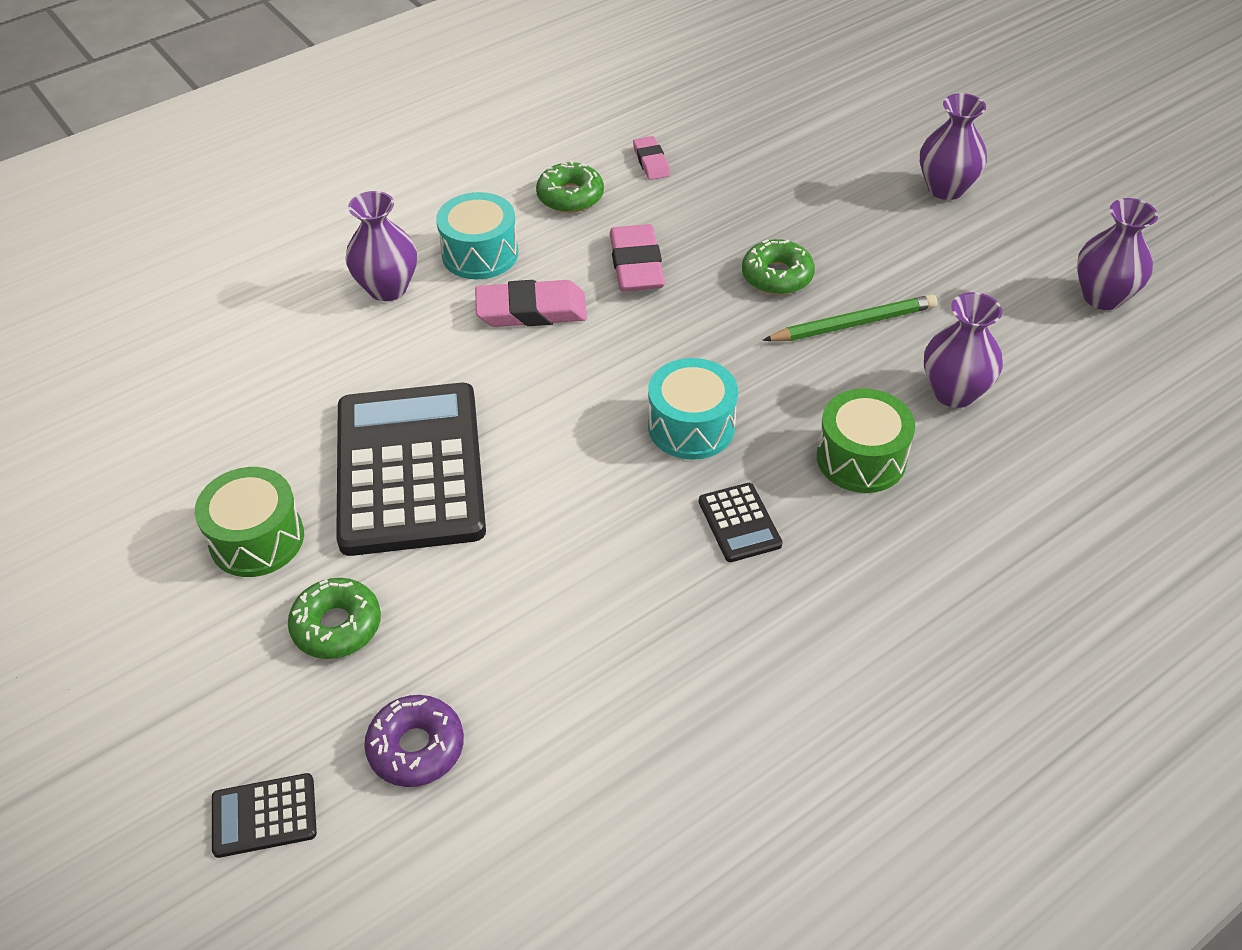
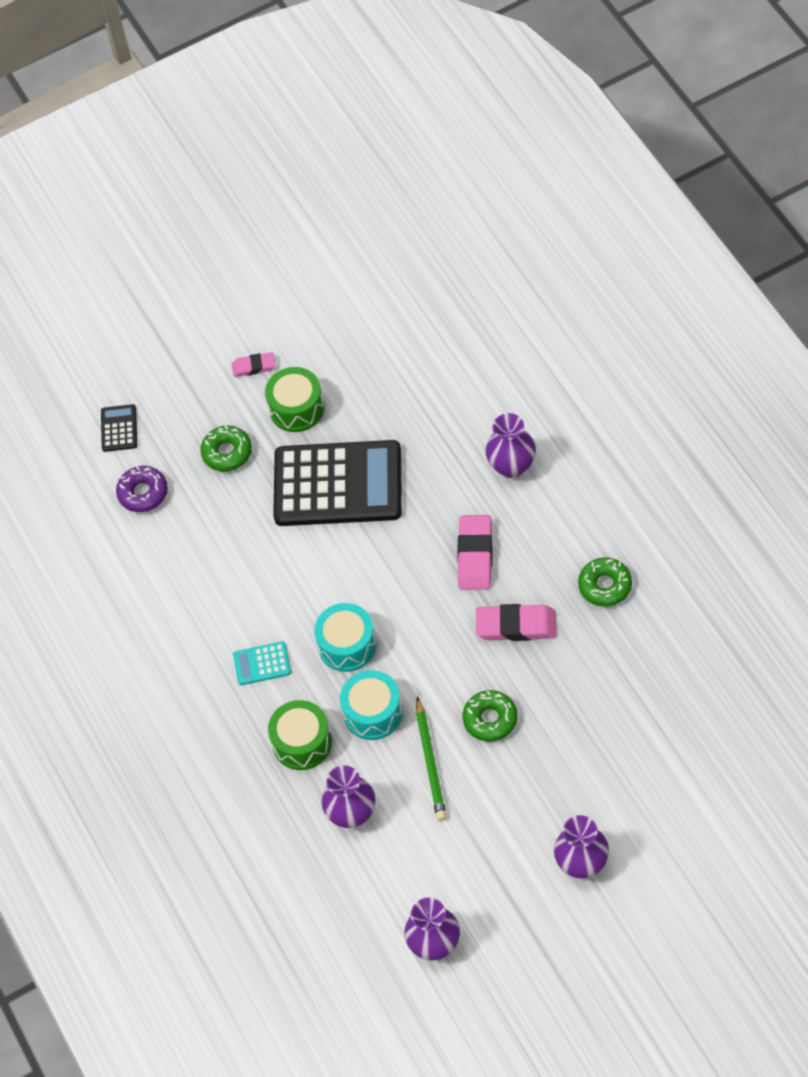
camera: 105 degrees right, 10 degrees up
turquoise drum [436,192,518,279] -> turquoise drum moved to [340,670,403,740]
pink eraser [633,136,670,180] -> pink eraser moved to [232,352,275,377]
black calculator [699,483,782,562] -> turquoise calculator [233,641,291,685]

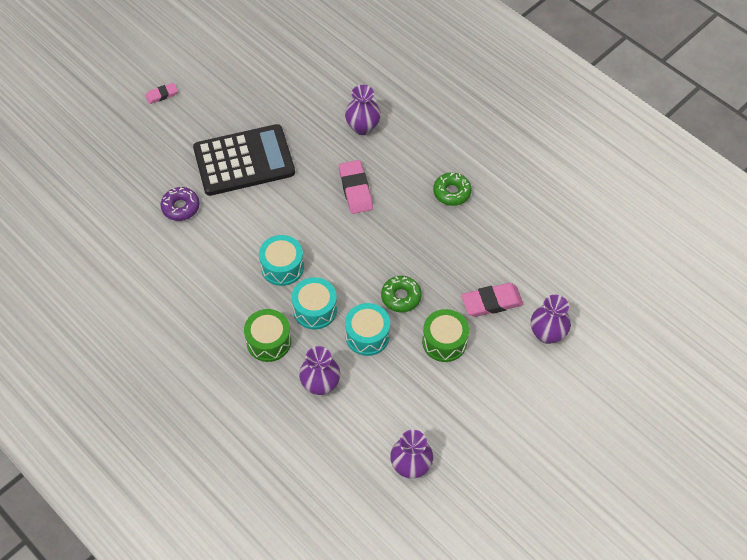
camera: 25 degrees left, 0 degrees up
black calculator [101,404,137,452] -> none
purple donut [116,466,168,512] -> purple donut moved to [161,187,200,221]
green donut [200,425,252,471] -> none
turquoise calculator [233,641,291,685] -> none
green drum [265,367,324,432] -> green drum moved to [422,309,469,362]
green pencil [416,696,447,821] -> turquoise drum [345,303,390,356]
pink eraser [476,604,557,641] -> pink eraser moved to [461,283,524,317]
purple vase [554,815,609,879] -> purple vase moved to [531,295,571,344]

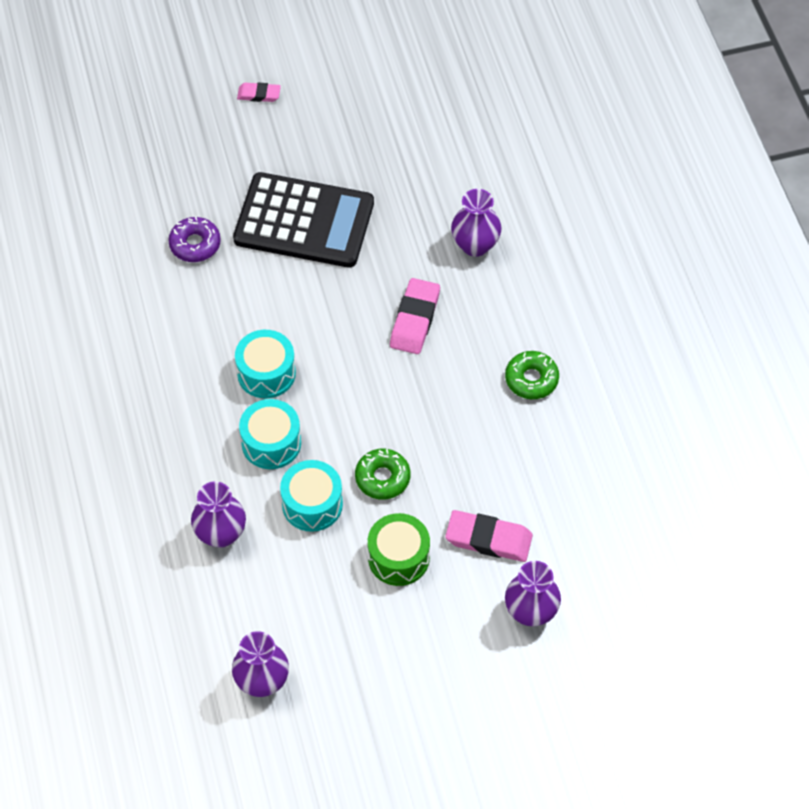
camera: 30 degrees right, 0 degrees up
green drum [244,309,291,362] -> none

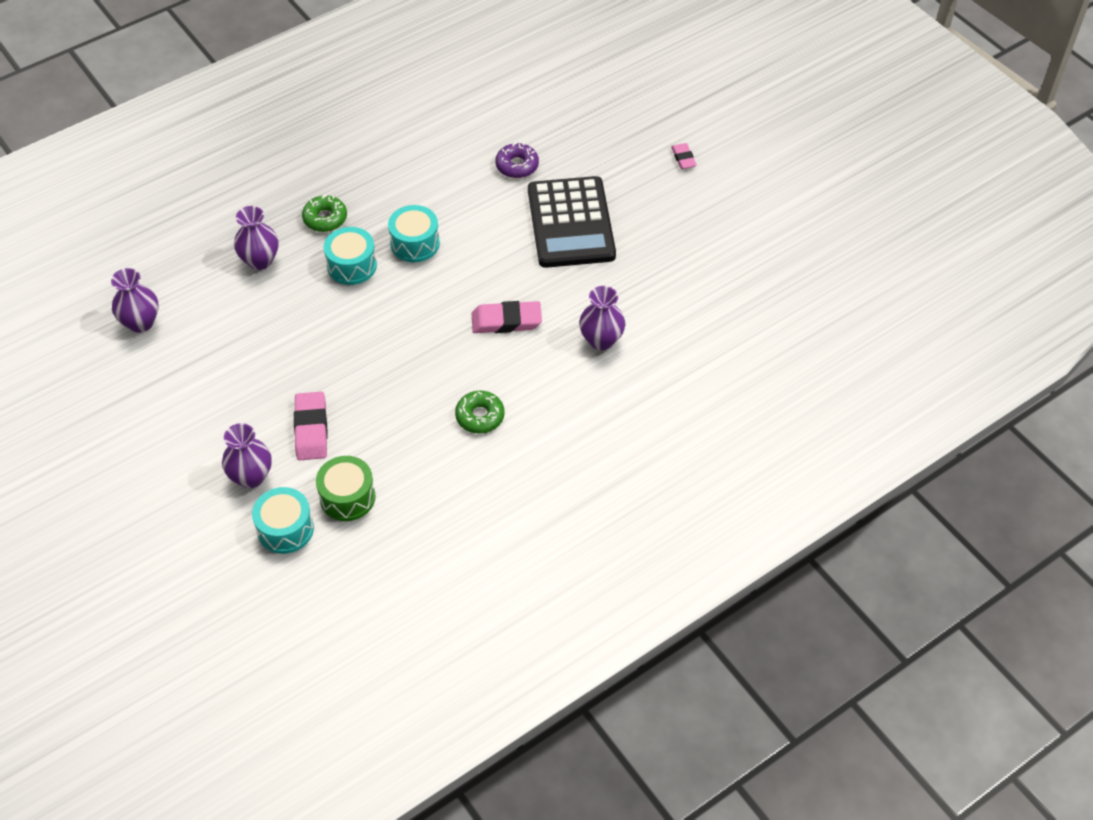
camera: 70 degrees right, 5 degrees down
turquoise drum [280,460,343,532] -> turquoise drum moved to [252,487,314,554]
green donut [355,449,410,500] -> green donut moved to [302,195,347,232]
green drum [368,513,430,586] -> green drum moved to [316,456,376,521]

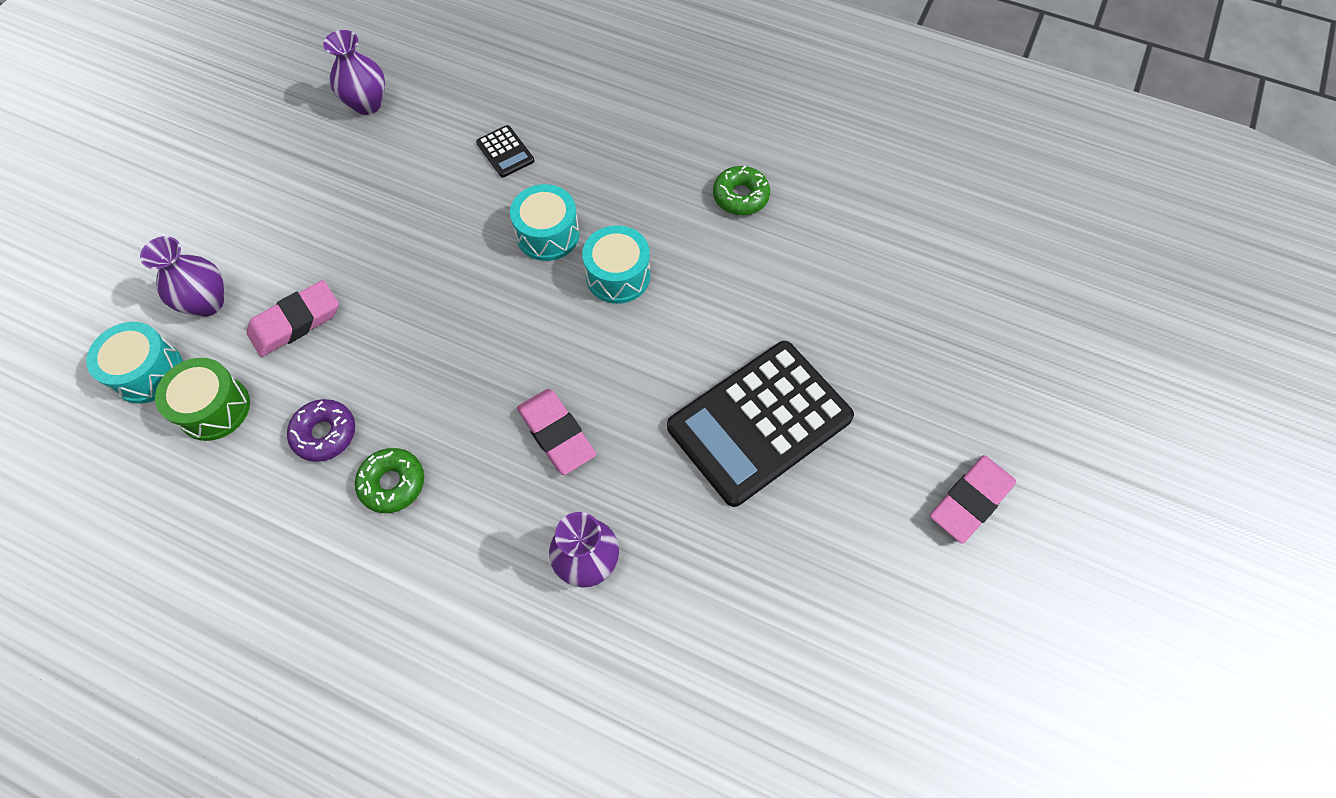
camera: 60 degrees right, 10 degrees up
purple vase [234,206,279,270] -> black calculator [476,125,534,178]
green donut [302,195,347,232] -> green donut moved to [713,166,770,215]
purple donut [495,143,539,178] -> purple donut moved to [287,399,355,462]
pink eraser [671,143,697,169] -> pink eraser [930,455,1016,544], size x1.71

